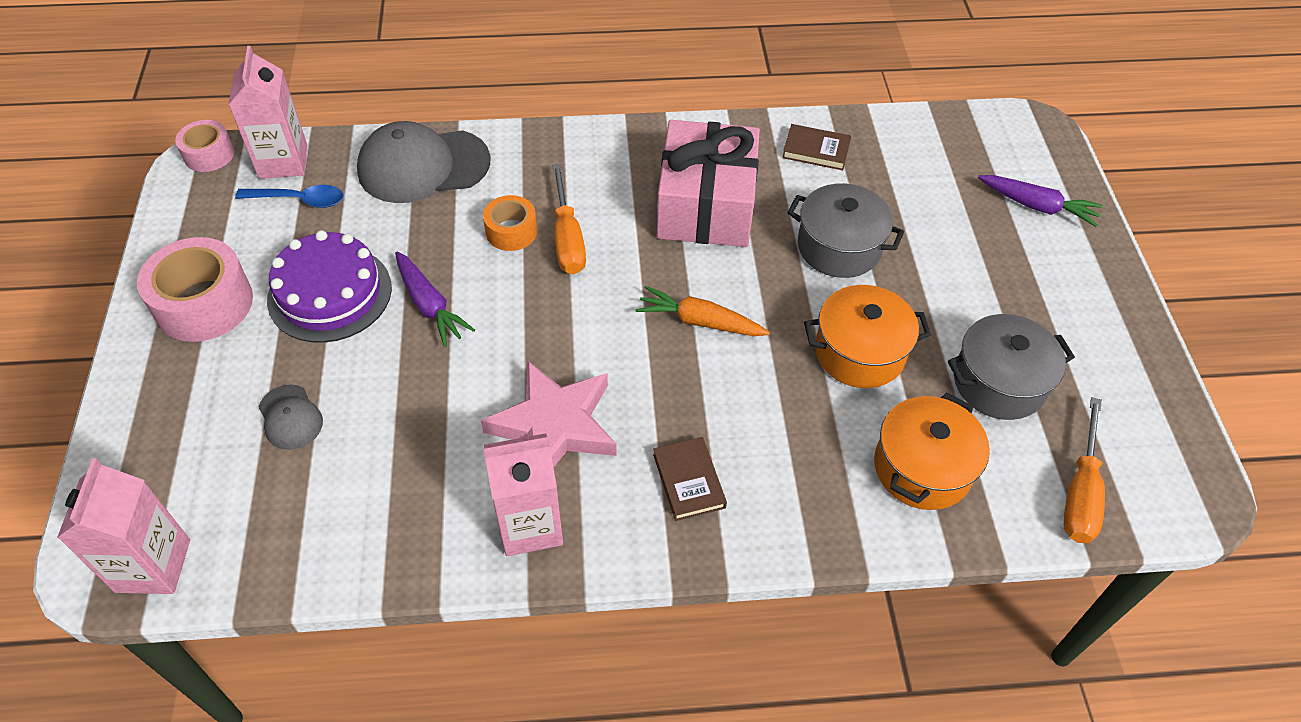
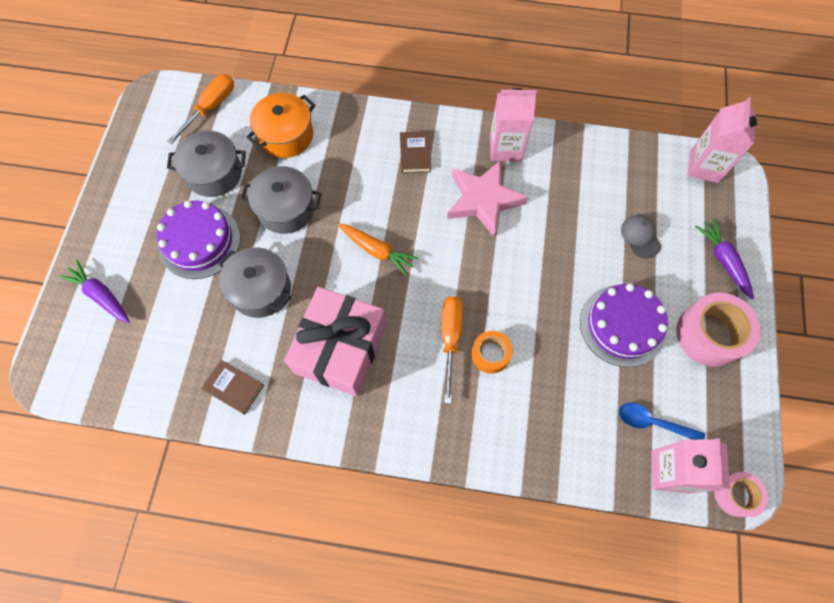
camera: 165 degrees left, 15 degrees up
grey cap [357,121,491,203] -> none
purple carrot [395,252,475,347] -> purple carrot moved to [695,218,754,299]
orange pot [804,285,931,388] -> grey pot [240,166,321,234]
none -> purple cake [157,200,240,279]

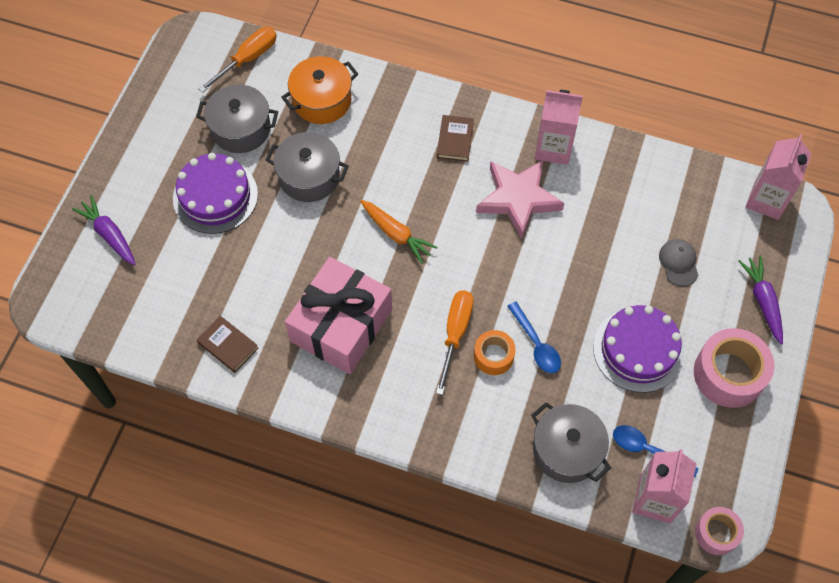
camera: 10 degrees right, 5 degrees down
grey pot [218,247,292,318] -> grey pot moved to [531,402,611,483]
none -> blue spoon [507,302,561,373]

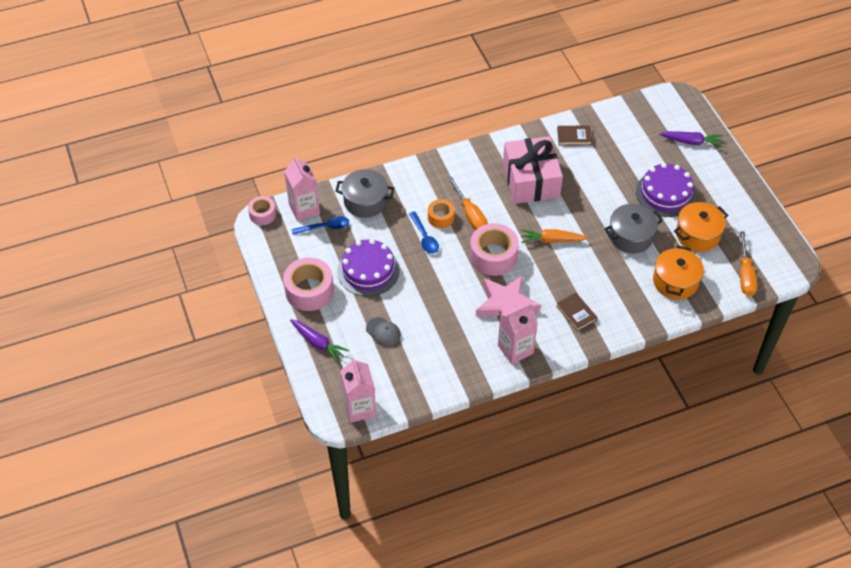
camera: 140 degrees right, 10 degrees down
grey pot [196,85,278,153] -> orange pot [674,202,728,252]
blue spoon [507,302,561,373] -> blue spoon turned 135 degrees counterclockwise [409,211,439,254]
none -> pink tape [470,223,519,276]

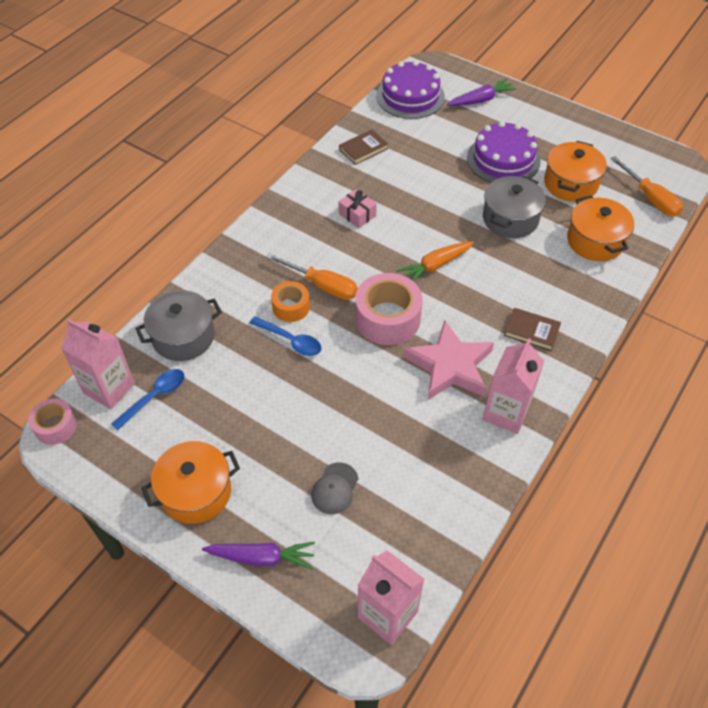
camera: 35 degrees left, 0 degrees up
pink tape [283,258,334,311] -> orange pot [141,441,240,524]
purple cake [337,239,400,296] -> purple cake moved to [376,60,445,119]
grey cap [366,317,401,347] -> grey cap turned 105 degrees clockwise [311,463,358,514]
pink gift [503,136,563,204] -> pink gift [338,189,377,228], size x0.41

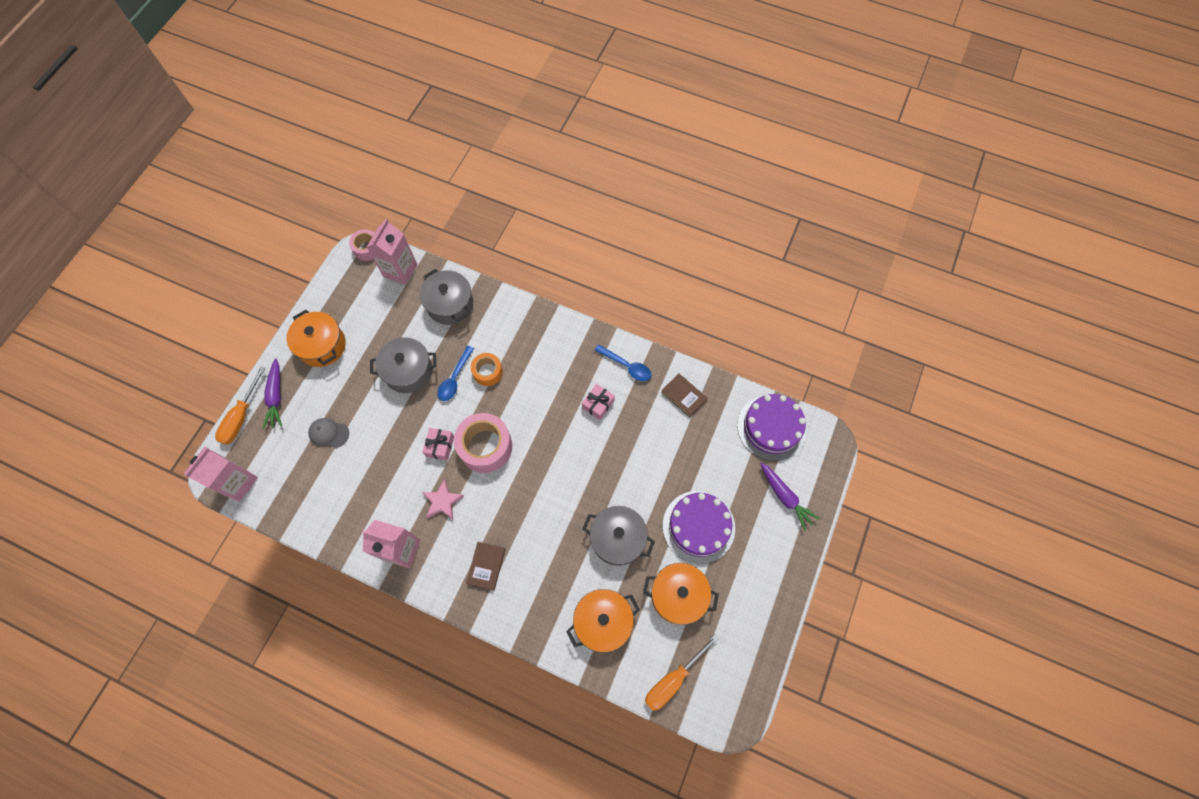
camera: 80 degrees right, 15 degrees up
blue spoon [111,369,184,430] -> blue spoon moved to [594,345,651,381]
orange screwdriver [266,253,358,300] -> orange screwdriver moved to [215,367,266,445]
orange carrot [396,241,474,282] -> none
pink star [404,320,494,400] -> pink star [422,479,464,519], size x0.57
none -> grey pot [370,337,436,393]
none -> pink gift [422,428,454,461]

